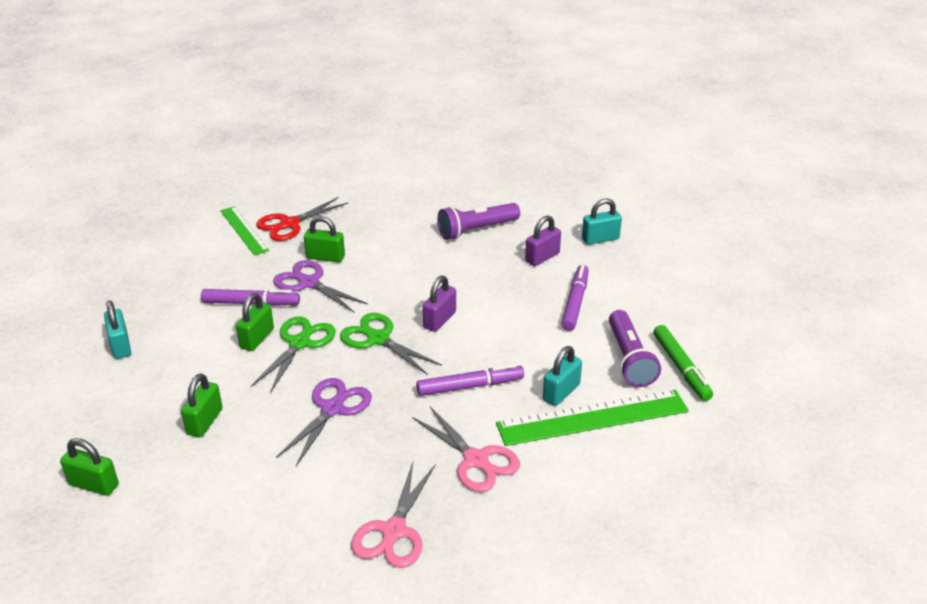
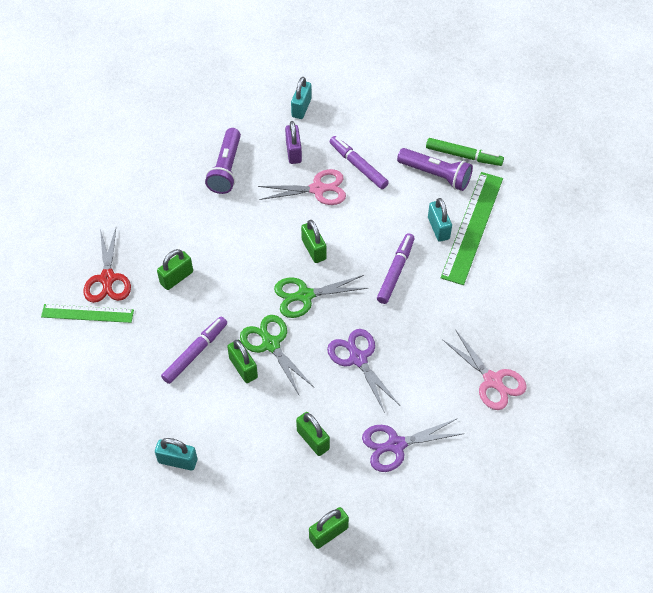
camera: 55 degrees left, 20 degrees up
purple scissors [273,260,368,312] -> purple scissors moved to [362,418,464,472]
pink scissors [412,406,520,492] -> pink scissors moved to [258,169,346,205]
purple padlock [423,276,456,332] -> green padlock [301,220,327,263]

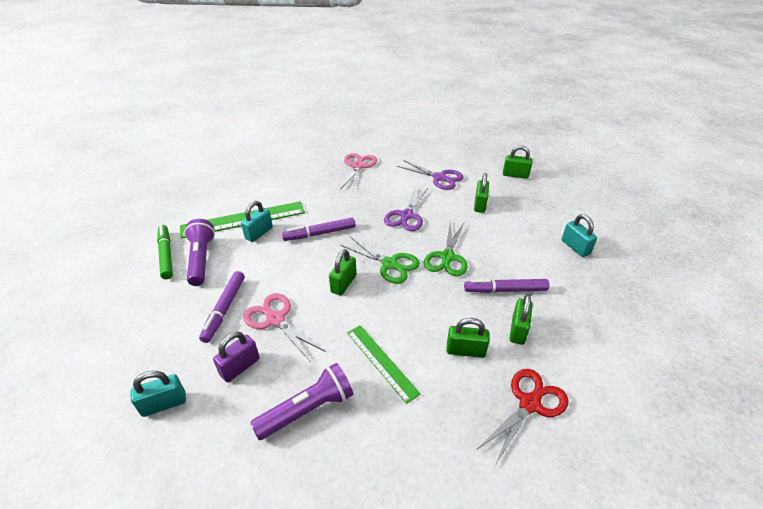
camera: 130 degrees left, 15 degrees down
green ruler [41,304,134,323] -> green ruler moved to [347,325,421,404]
green padlock [227,340,258,383] -> green padlock moved to [509,294,533,345]

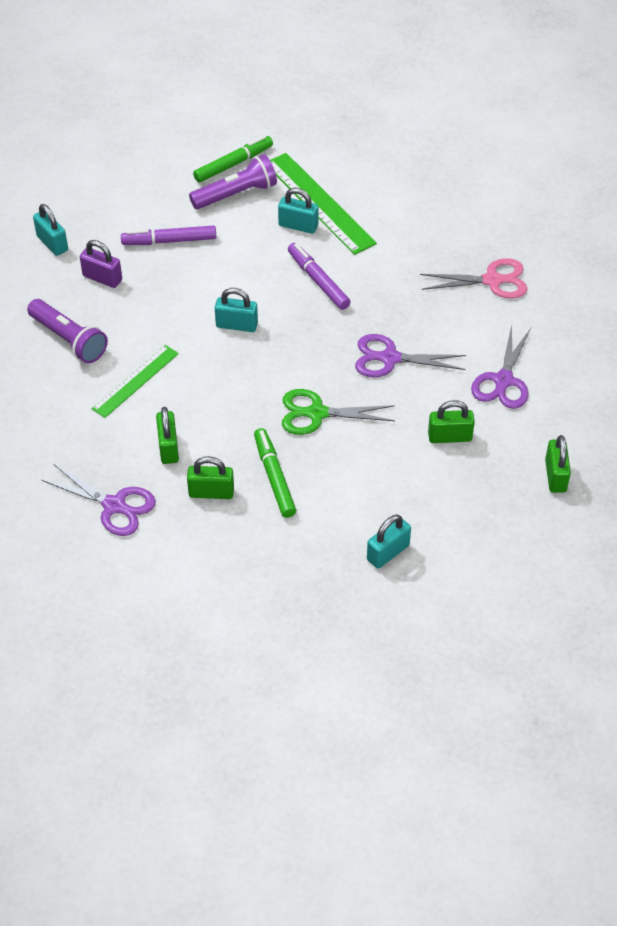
camera: 75 degrees right, 10 degrees up
pink scissors [243,293,326,362] -> none
green padlock [329,249,357,296] -> turquoise padlock [215,288,258,332]
green scissors [340,236,420,284] -> none
purple marker [464,279,549,293] -> green marker [254,428,296,518]
red scissors [476,369,569,464] -> purple scissors [42,464,156,536]

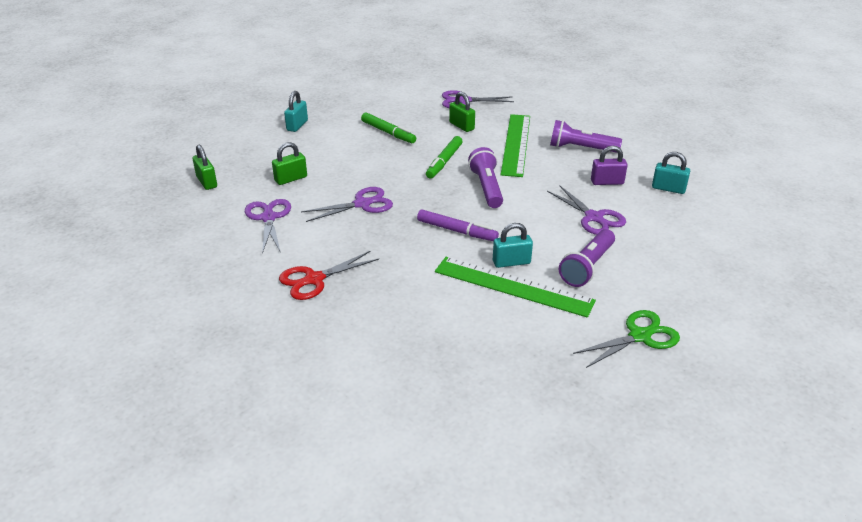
camera: 150 degrees right, 15 degrees down
green ruler [92,345,179,418] -> green ruler [501,114,530,177], size x1.62
purple marker [121,225,216,245] -> purple scissors [547,185,626,235]
green padlock [187,456,234,499] -> none
green marker [193,135,273,182] -> green marker moved to [426,136,463,179]
turquoise padlock [215,288,258,332] -> purple flashlight [468,147,503,208]
green scissors [282,389,395,435] -> green scissors moved to [573,310,680,368]
pink scissors [420,258,527,299] -> red scissors [279,251,379,300]

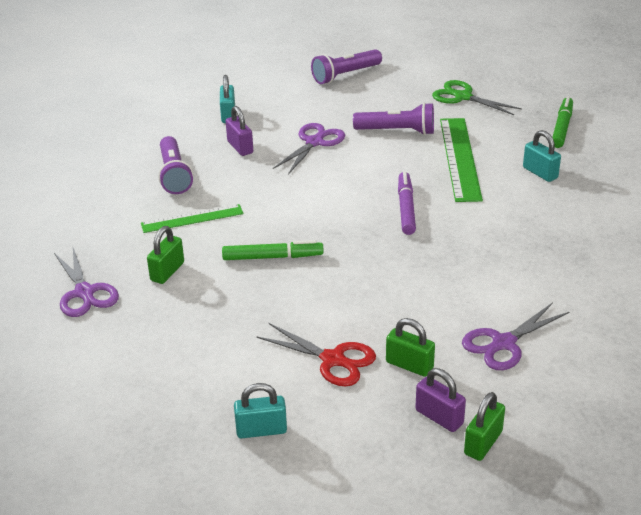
camera: 115 degrees left, 0 degrees up
red scissors [279,251,379,300] -> red scissors moved to [256,323,376,386]
purple scissors [301,187,393,222] -> none
green marker [361,112,416,143] -> green marker moved to [552,96,573,148]
purple flashlight [468,147,503,208] -> purple flashlight moved to [311,49,382,84]
turquoise padlock [493,223,533,268] -> turquoise padlock moved to [523,130,561,182]
green ruler [501,114,530,177] -> green ruler [141,204,244,233], size x0.62
none -> purple padlock [415,368,466,432]

